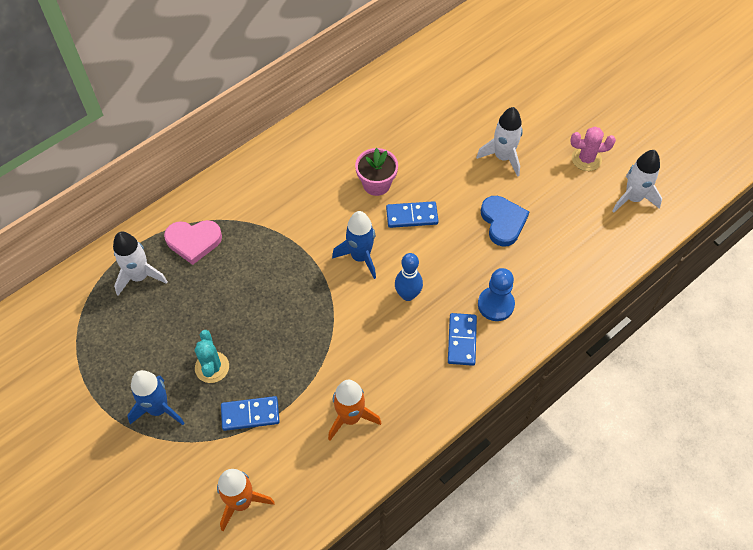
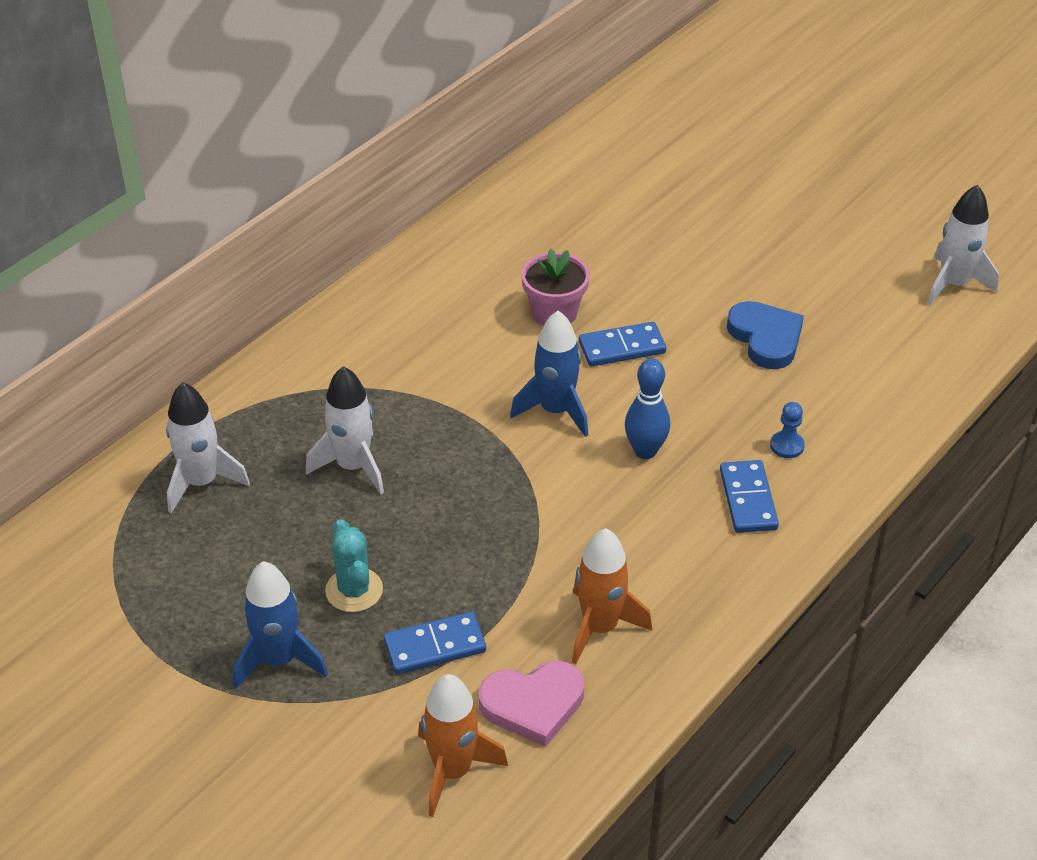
camera: 10 degrees left, 15 degrees down
pink heart [164,220,222,265] -> pink heart moved to [479,661,584,747]
white rocket [476,107,523,177] -> white rocket moved to [306,366,384,494]
blue pawn [478,268,515,321] -> blue pawn [770,402,805,458], size x0.57
pink cactus [570,127,616,171] -> none

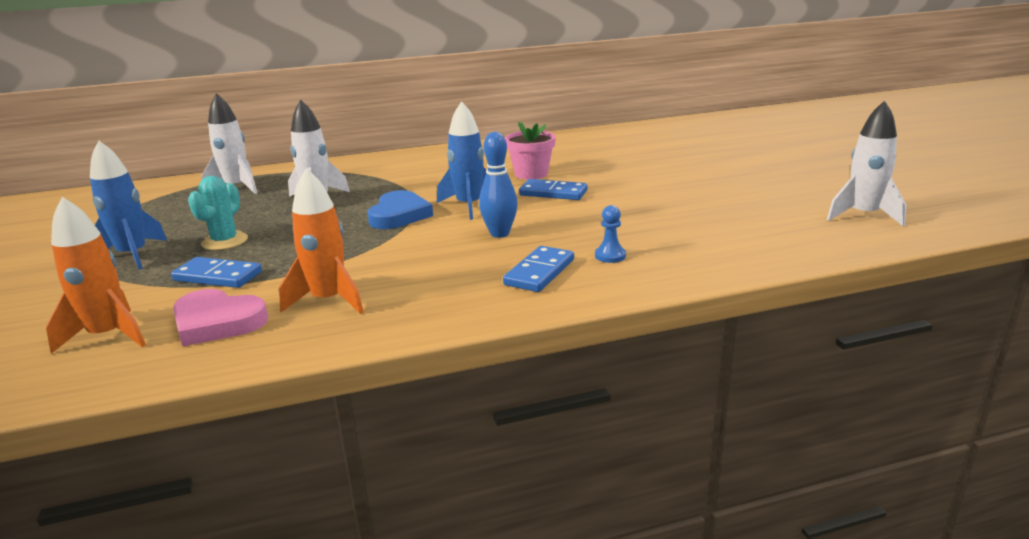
camera: 35 degrees right, 20 degrees down
blue heart [727,301,804,369] -> blue heart moved to [367,190,433,229]

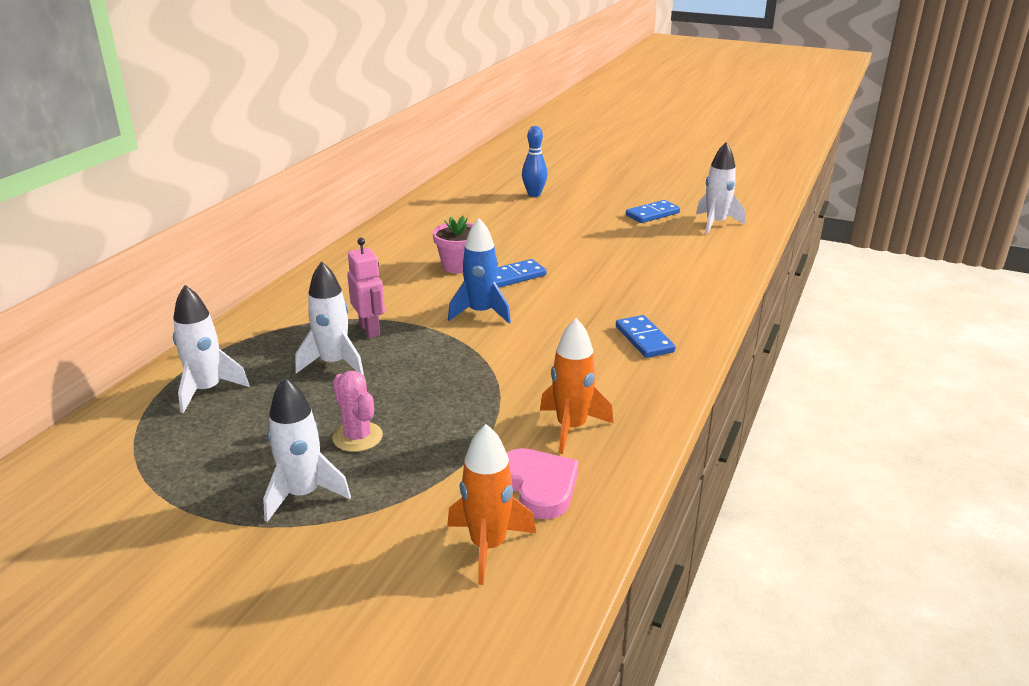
camera: 50 degrees left, 5 degrees up
blue rocket [90,141,167,270] -> white rocket [263,377,351,522]
blue domino [171,257,262,288] -> blue domino moved to [626,200,680,223]
pink heart [173,289,268,347] -> pink heart turned 90 degrees counterclockwise [507,448,578,519]
turquoise cactus [188,176,248,250] -> pink cactus [332,371,383,452]
blue heart [367,190,433,229] -> none
blue bowling pin [479,132,518,238] -> blue bowling pin moved to [522,126,547,197]
blue pawn [595,205,626,263] -> none
none -> pink robot [347,238,385,338]

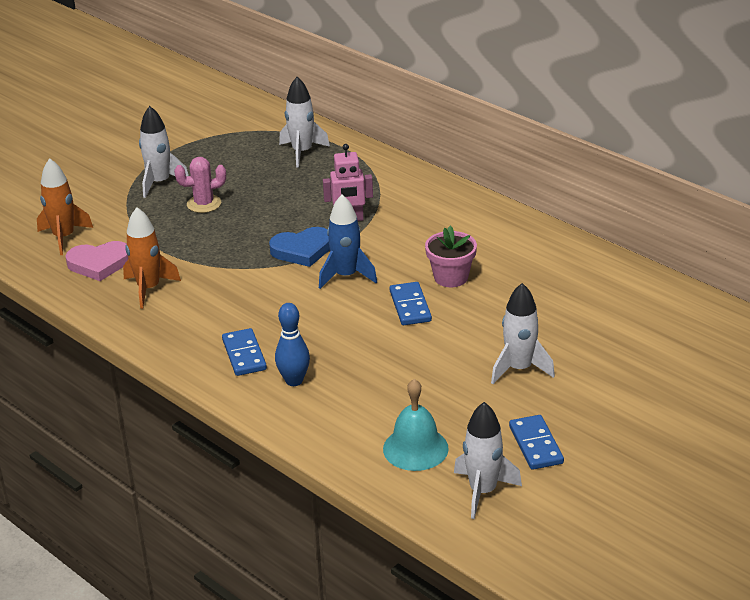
camera: 110 degrees right, 5 degrees up
white rocket [295,261,364,375] -> white rocket moved to [491,283,555,384]
blue bowling pin [522,126,547,197] -> blue bowling pin moved to [275,303,310,386]
blue domino [616,315,676,358] -> blue domino turned 75 degrees clockwise [222,328,267,376]
none -> blue heart [269,227,330,267]
none -> turquoise bell [383,379,449,471]

